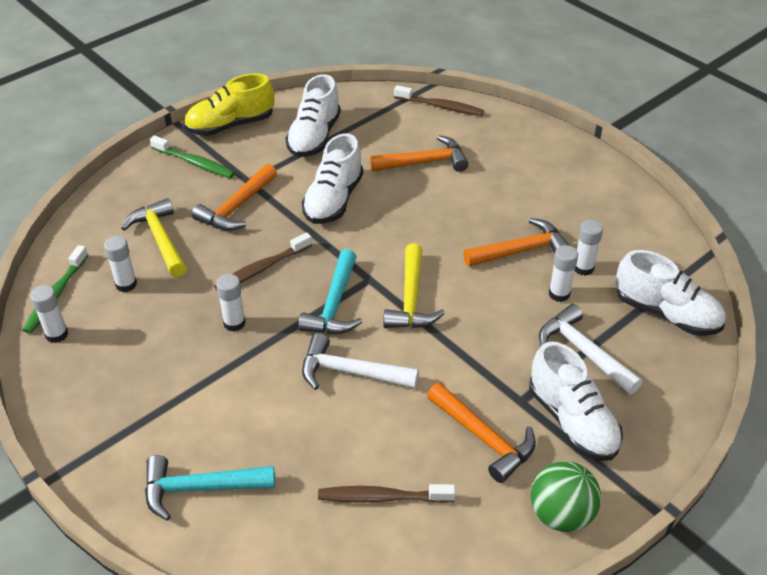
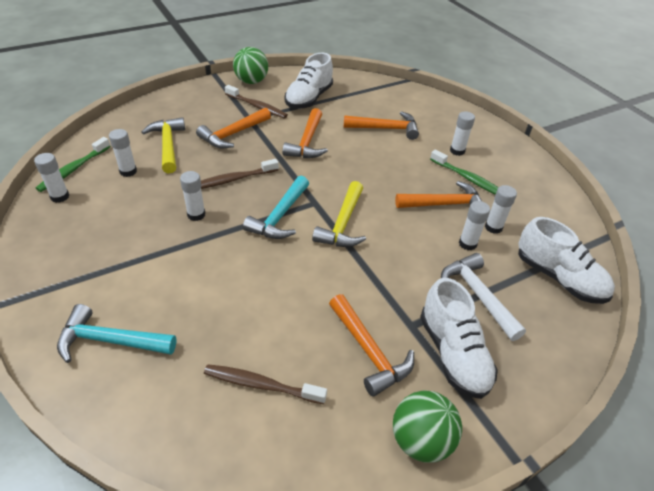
camera: 10 degrees right, 0 degrees up
green toothbrush [150,135,235,178] -> green toothbrush moved to [430,149,499,195]
yellow shoe [184,73,274,136] -> green ball [233,47,268,84]
white shoe [302,133,363,224] -> orange hammer [282,108,328,158]
white hammer [302,333,419,390] -> none
brown toothbrush [394,85,484,116] -> brown toothbrush moved to [225,85,288,118]
none -> white glue stick [450,111,475,156]

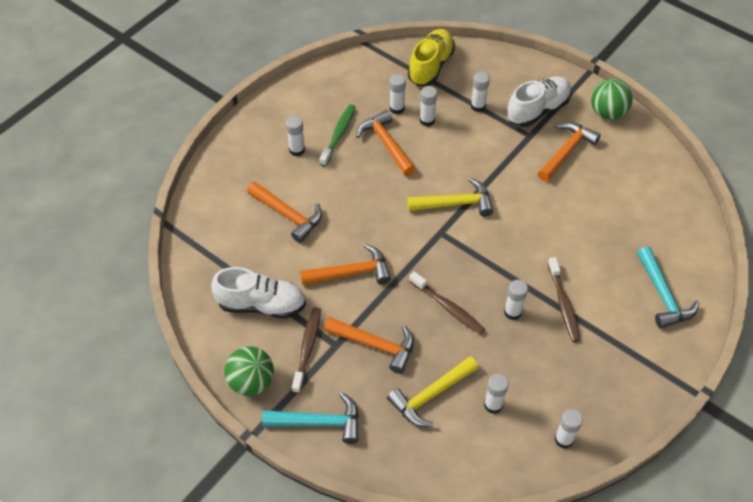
camera: 110 degrees left, 10 degrees up
green toothbrush [36,137,110,192] -> none
brown toothbrush [204,364,327,404] -> brown toothbrush moved to [548,257,580,342]
turquoise hammer [243,176,309,239] -> turquoise hammer moved to [262,392,359,444]
orange hammer [344,111,419,140] -> orange hammer turned 150 degrees clockwise [247,182,322,243]
white hammer [441,253,526,341] -> white glue stick [471,72,490,112]
white shoe [518,217,615,304] -> yellow shoe [408,29,455,86]

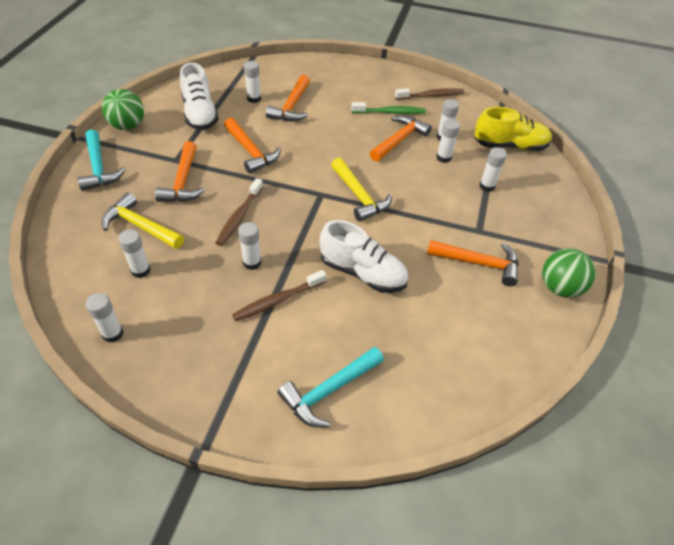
camera: 65 degrees right, 5 degrees down
white glue stick [286,116,305,156] -> white glue stick moved to [244,61,261,103]
brown toothbrush [292,307,321,394] -> brown toothbrush moved to [395,88,465,100]
white shoe [507,77,571,127] -> white shoe moved to [319,220,408,293]

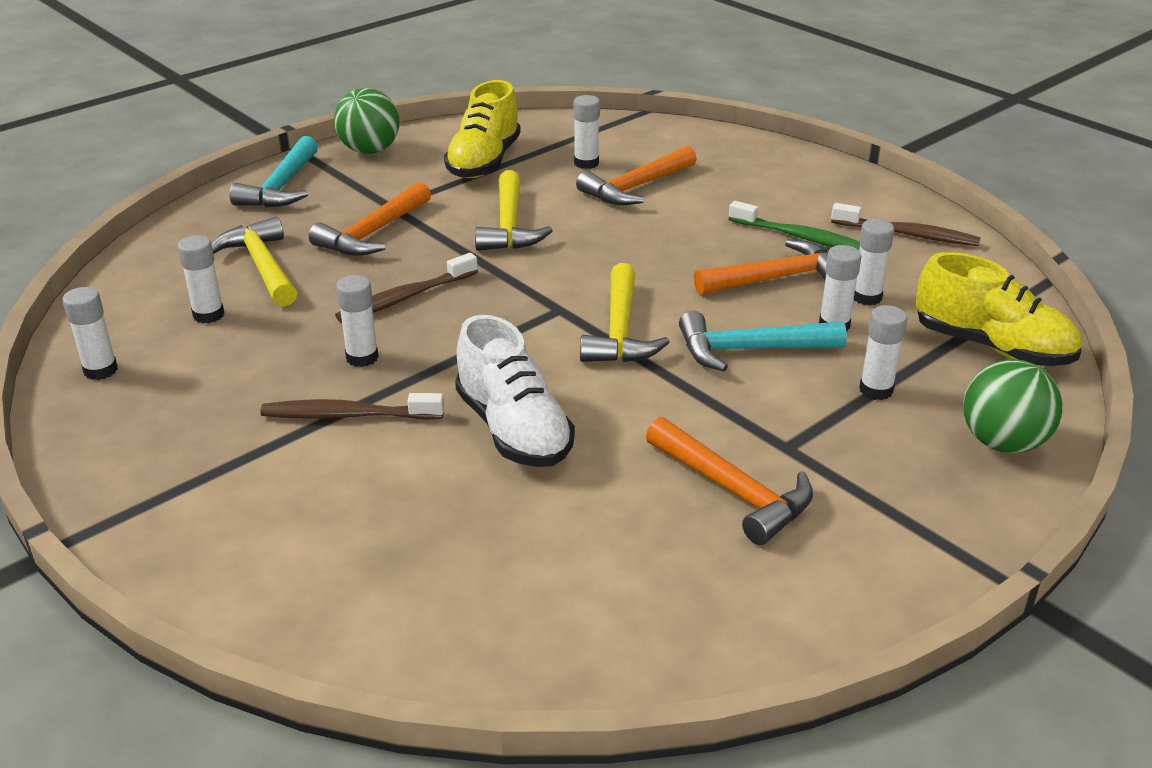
camera: 35 degrees right, 15 degrees down
white shoe [180,63,219,130] -> yellow shoe [444,80,521,178]
orange hammer [224,118,281,173] -> yellow hammer [475,170,553,251]
turquoise hammer [277,347,384,427] -> turquoise hammer moved to [679,311,847,371]
green ball [542,248,596,298] -> green ball moved to [963,359,1063,453]

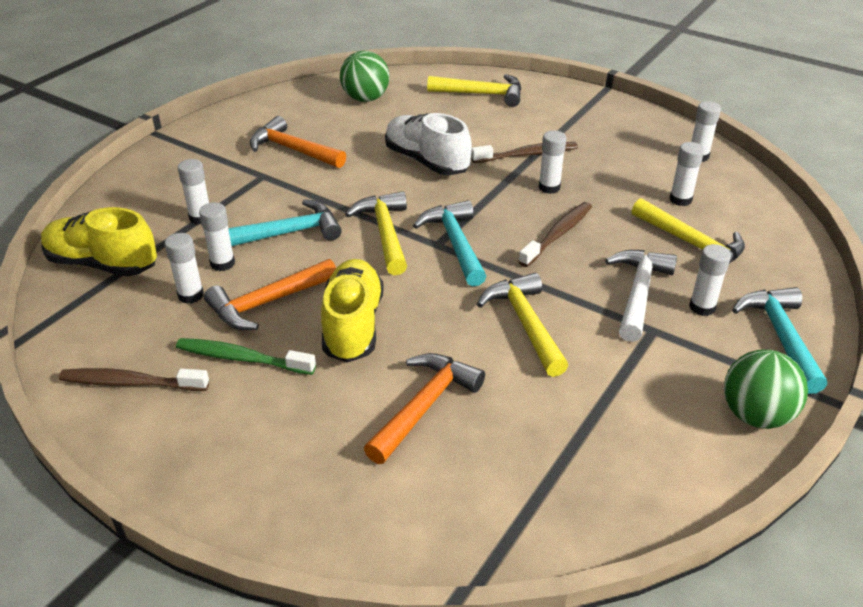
camera: 165 degrees right, 5 degrees up
orange hammer [309,182,431,256] -> white hammer [605,250,677,342]
yellow shoe [444,80,521,178] -> yellow shoe moved to [321,259,384,363]
white glue stick [574,95,600,169] -> white glue stick moved to [689,244,731,316]
green ball [963,359,1063,453] -> green ball moved to [340,51,390,102]
none -> turquoise hammer [413,200,487,286]
none -> yellow hammer [427,74,521,107]

